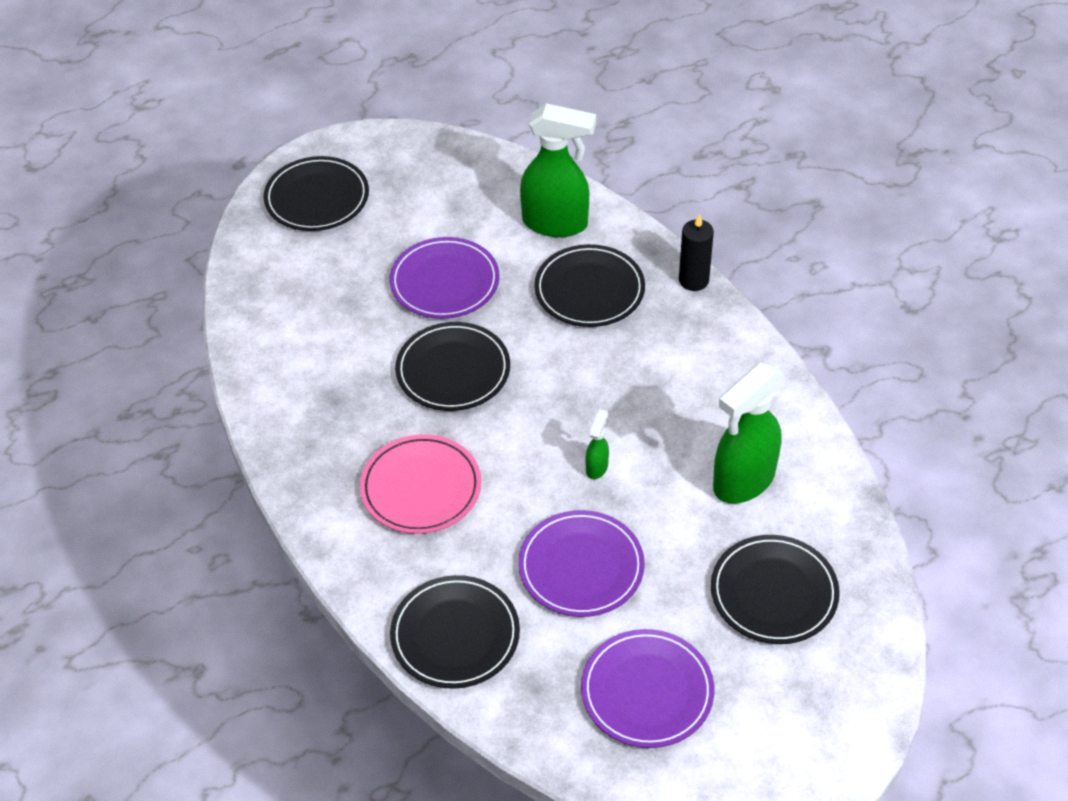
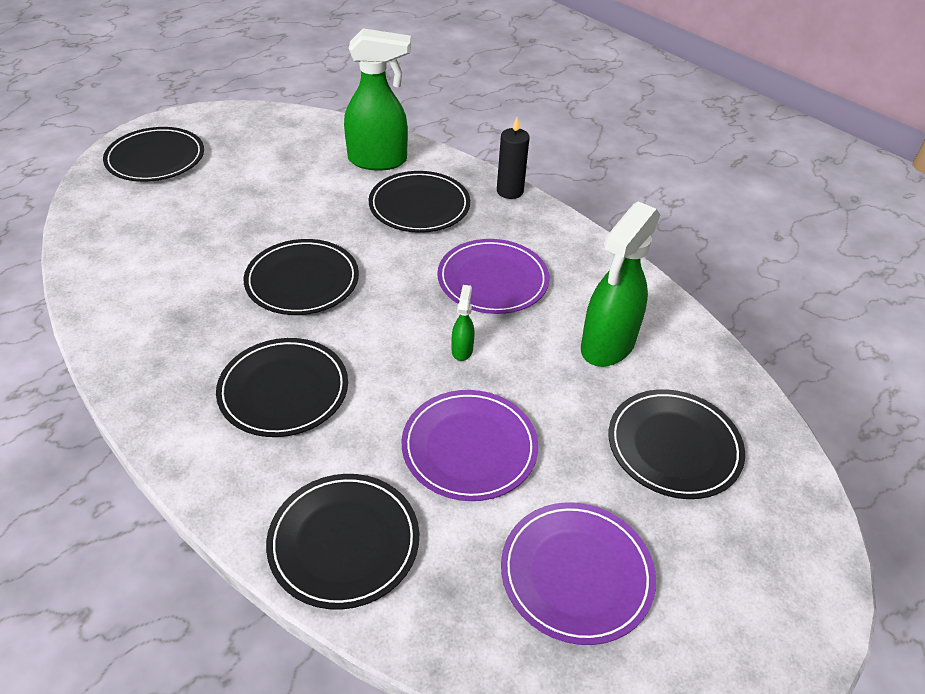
camera: 15 degrees left, 5 degrees down
pink plate [360,434,482,534] -> black plate [216,338,348,437]
purple plate [390,237,500,319] -> purple plate moved to [437,239,549,314]

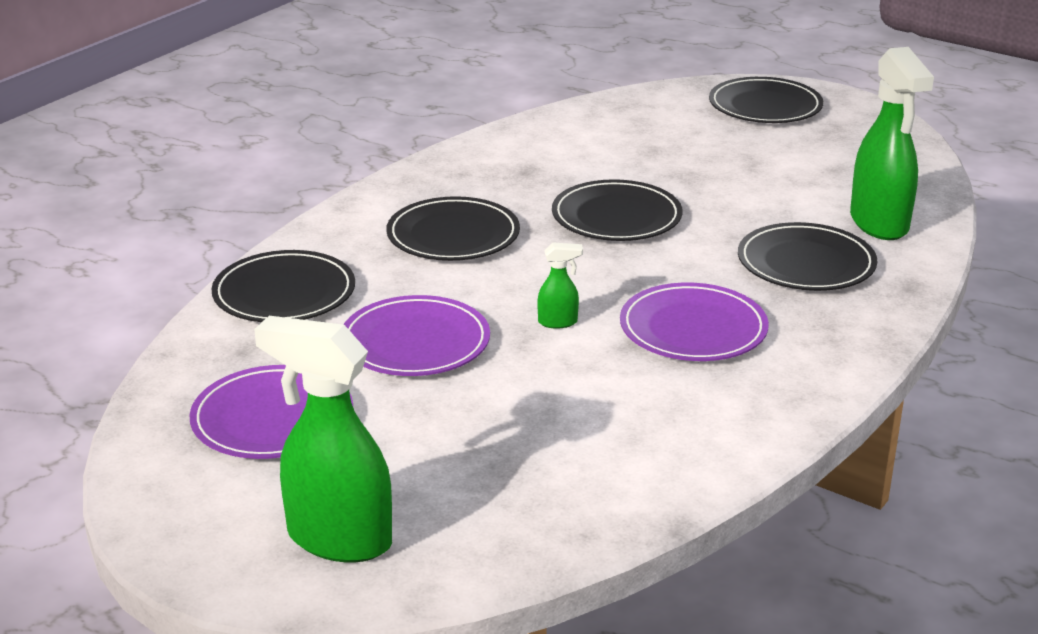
camera: 80 degrees right, 15 degrees down
black candle [497,117,530,199] -> none
green spray bottle [581,202,660,367] -> green spray bottle moved to [254,316,392,562]
black plate [608,389,745,499] -> none

